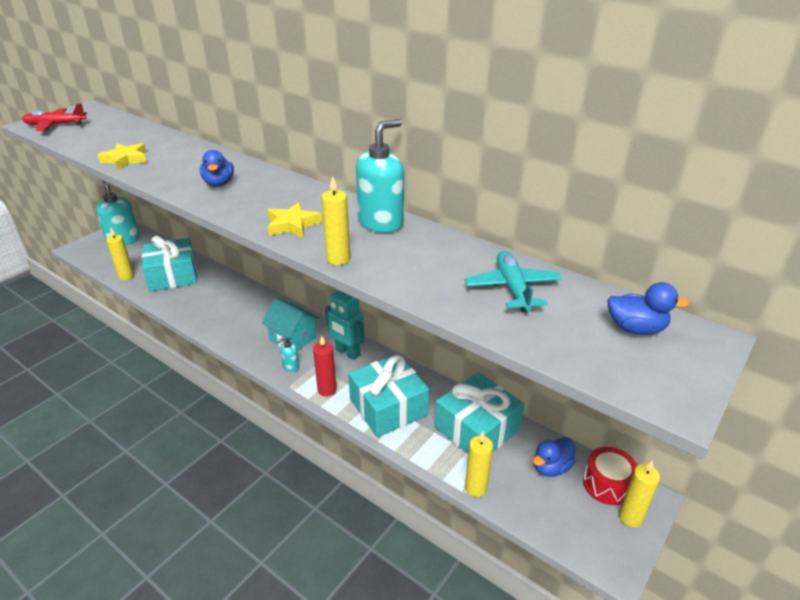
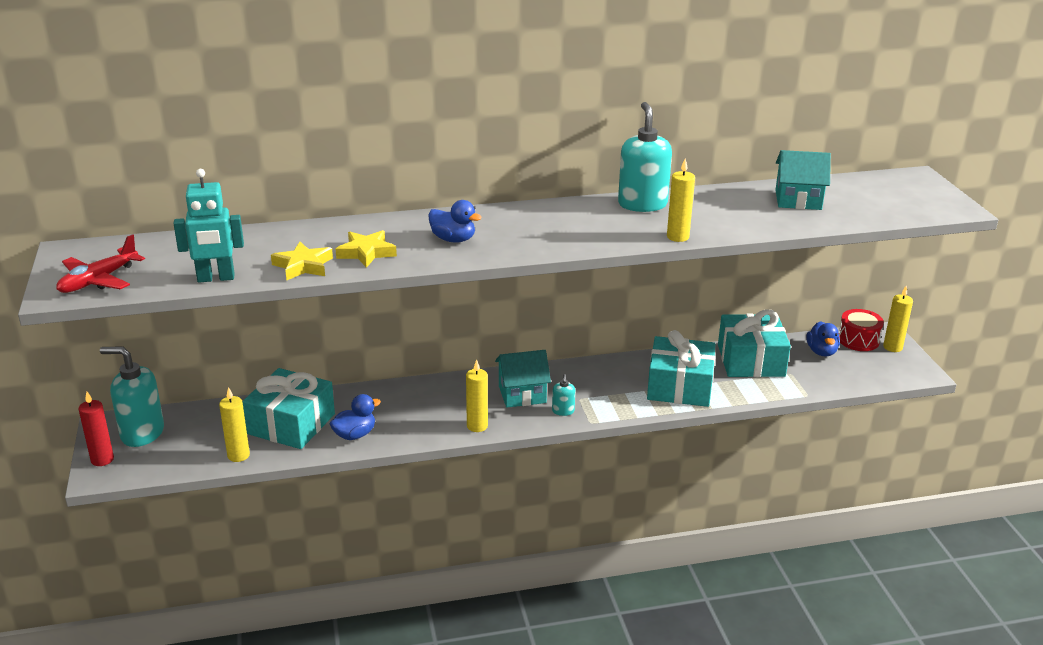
camera: 50 degrees left, 5 degrees down
yellow star [268,202,322,238] -> yellow star moved to [336,230,397,268]
red candle [313,336,337,397] -> red candle moved to [78,392,114,466]
turquoise robot [325,290,364,360] -> turquoise robot moved to [173,169,244,282]
turquoise plane [465,251,562,312] -> turquoise house [775,150,831,210]
yellow candle [465,432,493,497] -> yellow candle moved to [466,359,488,432]
blue duck [607,282,689,335] -> blue duck moved to [329,394,381,440]

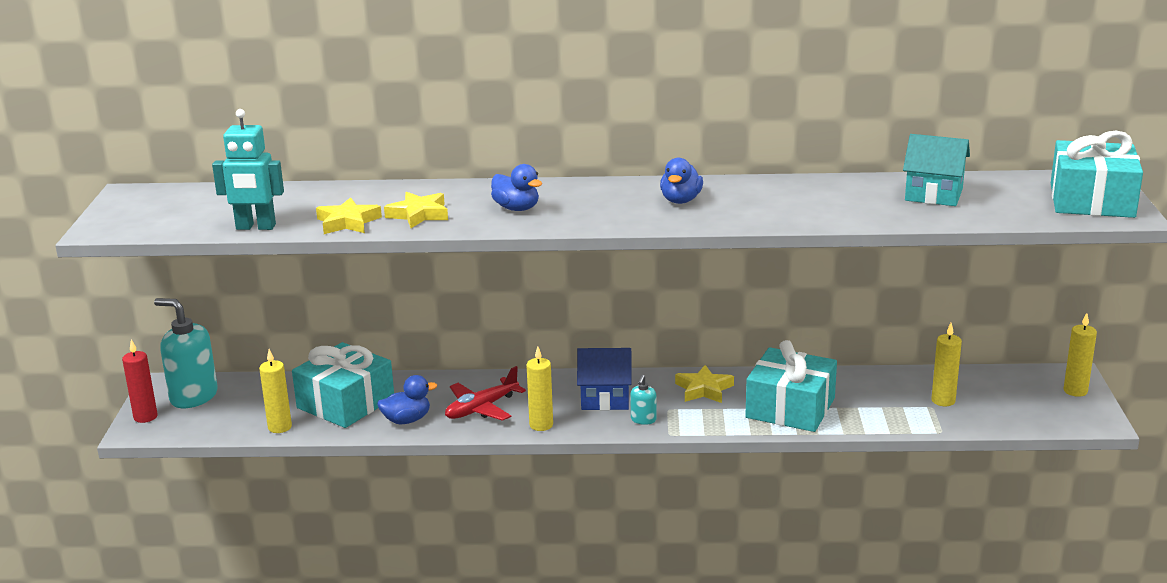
camera: 15 degrees right, 5 degrees down
red plane [56,234,145,293] -> red plane moved to [445,366,526,421]
turquoise house [495,350,551,408] -> blue house [577,348,632,410]
turquoise soap dispenser [618,102,672,212] -> none
yellow candle [667,158,695,242] -> yellow candle moved to [931,323,962,406]
turquoise gift [718,309,791,377] -> turquoise gift moved to [1051,130,1143,218]
blue duck [806,321,840,357] -> blue duck moved to [660,158,703,204]
red drum [838,309,884,351] -> none
none -> yellow star [675,365,734,403]

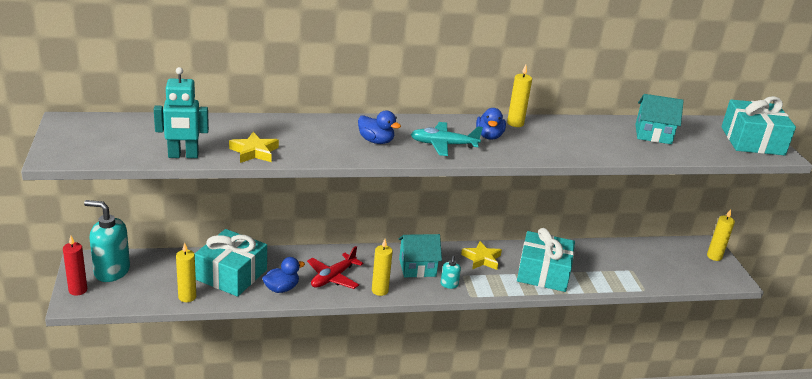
camera: 15 degrees left, 5 degrees up
yellow star [384,192,448,228] -> none
blue house [577,348,632,410] -> turquoise house [398,234,442,278]
yellow candle [931,323,962,406] -> yellow candle moved to [507,65,532,127]
none -> turquoise plane [411,122,483,156]

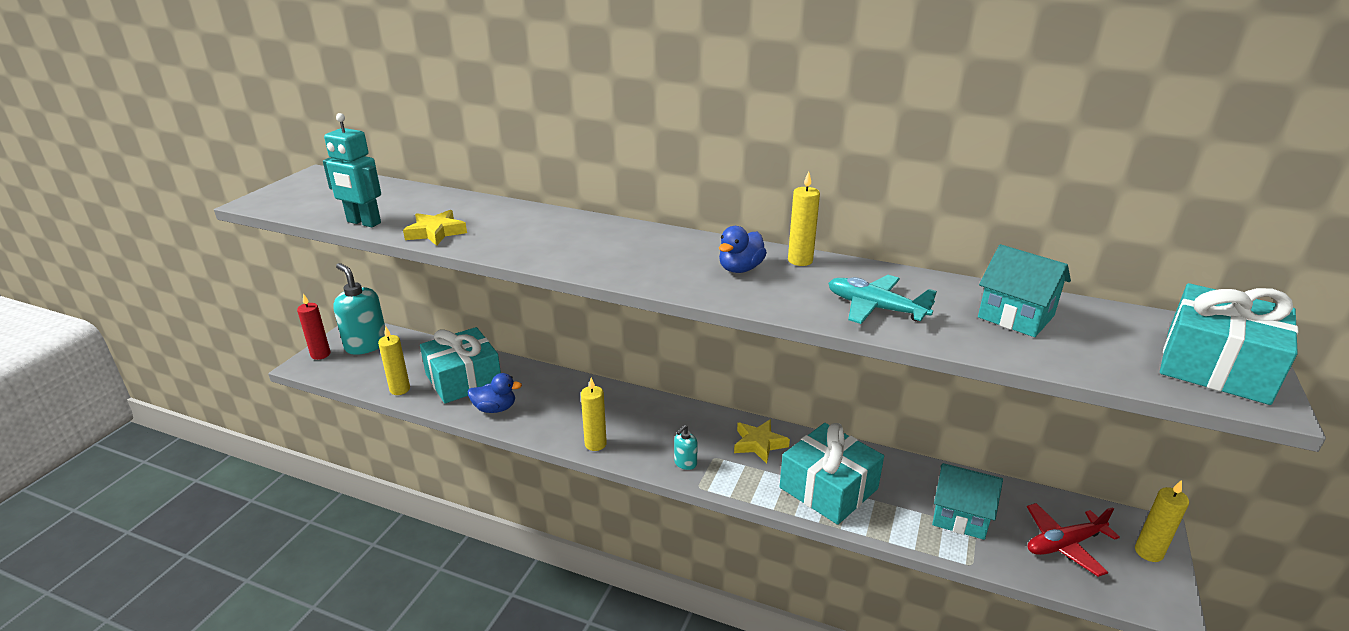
camera: 35 degrees right, 0 degrees up
red plane [307,246,363,289] -> red plane moved to [1027,503,1120,577]
blue duck [358,110,401,144] -> none
turquoise house [398,234,442,278] -> turquoise house moved to [932,463,1003,540]
turquoise plane [411,122,483,156] -> turquoise plane moved to [828,275,937,324]

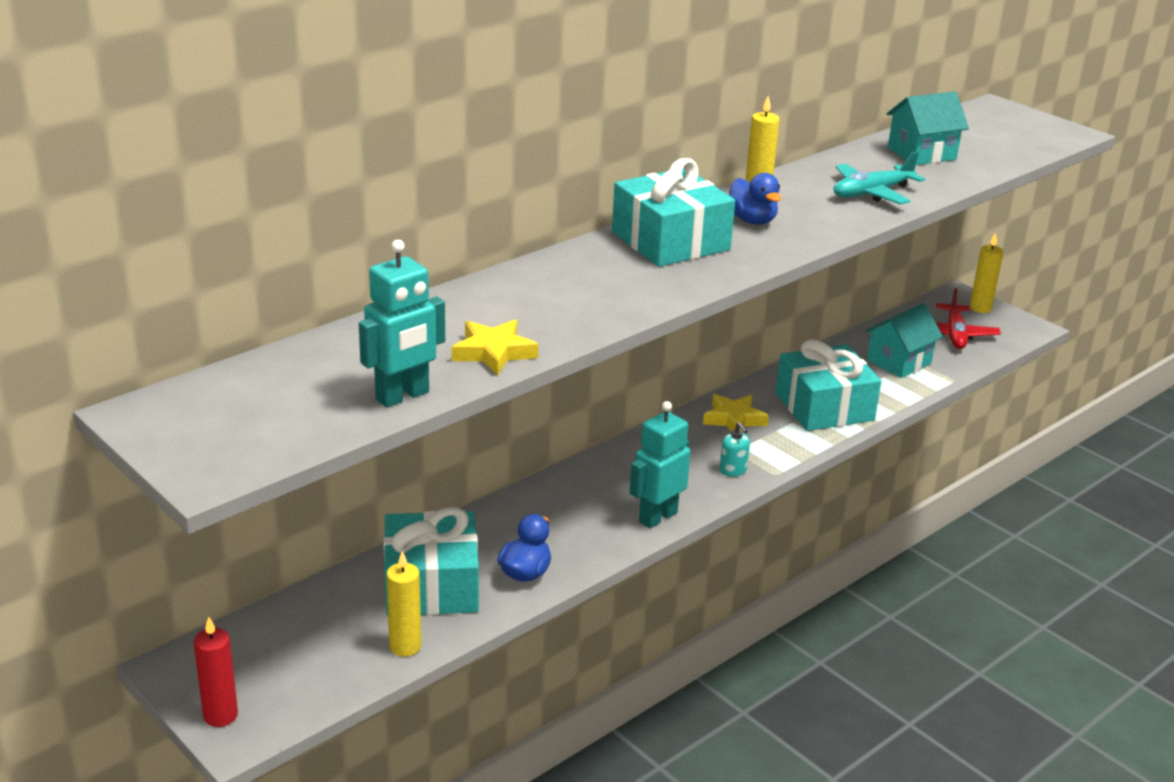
camera: 65 degrees left, 0 degrees up
turquoise soap dispenser [333,263,385,355] -> none
yellow candle [581,378,607,451] -> turquoise robot [630,401,691,528]
turquoise gift [1160,283,1299,405] -> turquoise gift moved to [612,158,735,267]

